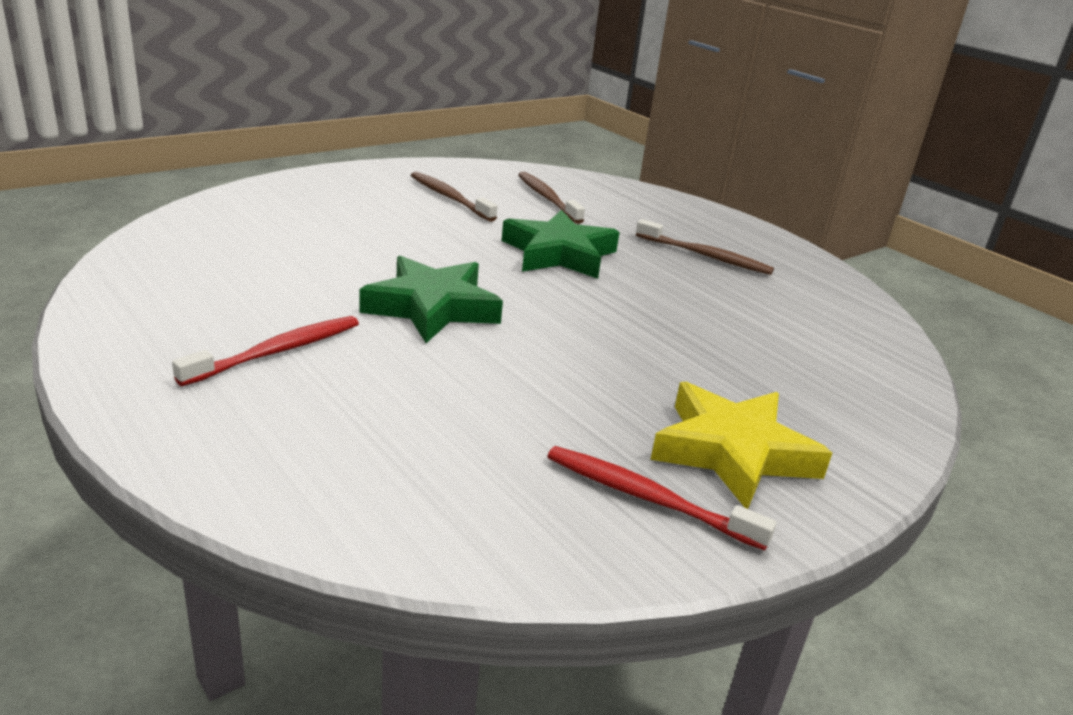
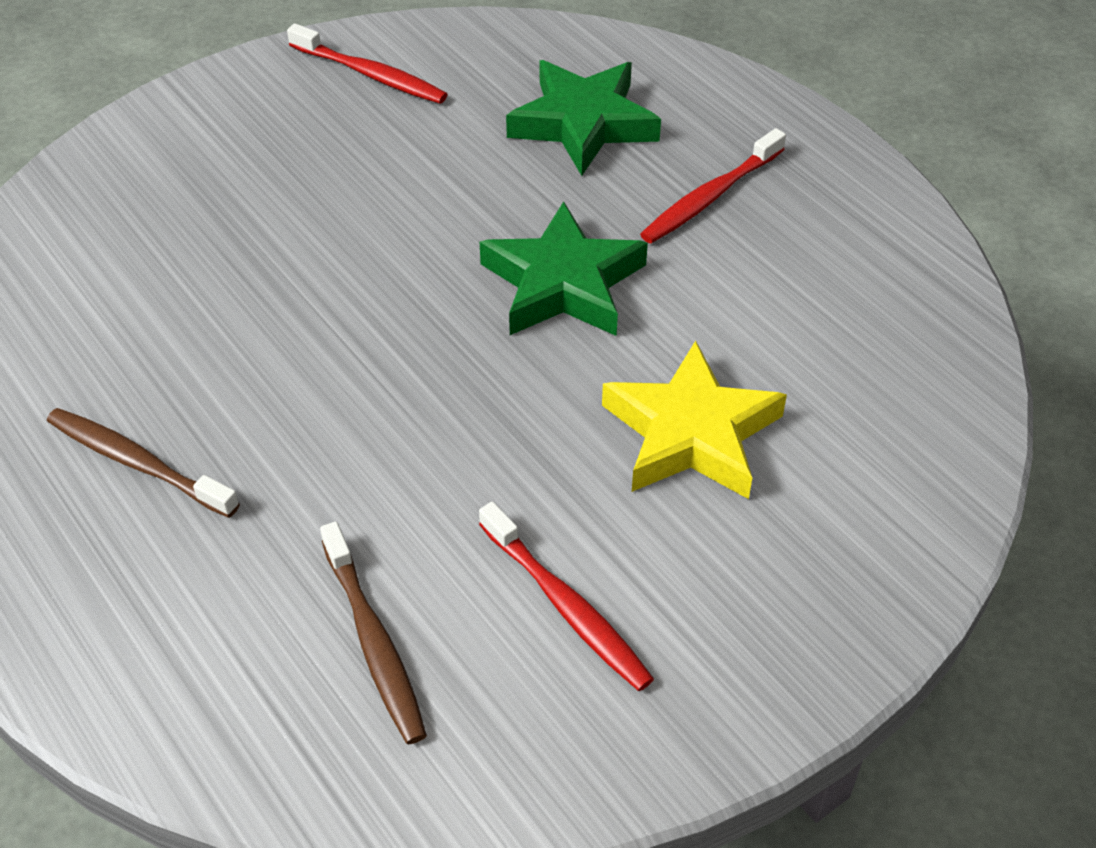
camera: 175 degrees left, 20 degrees up
brown toothbrush [411,172,497,222] -> red toothbrush [479,502,654,691]
green star [502,210,619,279] -> green star moved to [506,60,661,176]
yellow star [650,382,832,509] -> yellow star moved to [602,341,787,499]

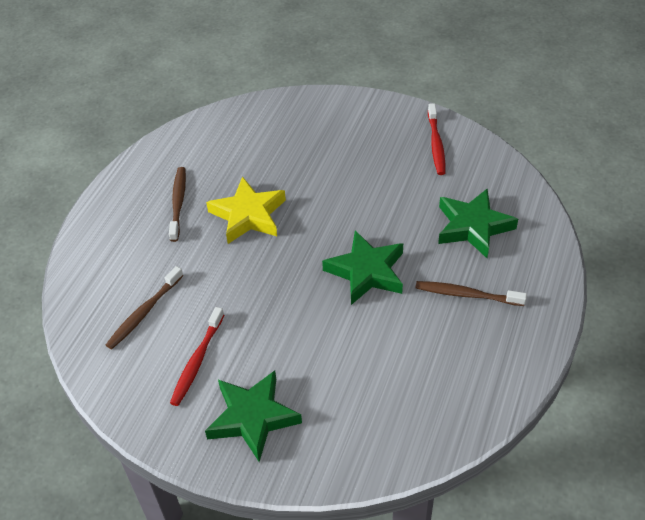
camera: 60 degrees right, 0 degrees up
yellow star [602,341,787,499] -> yellow star moved to [206,176,286,244]
red toothbrush [640,128,786,243] -> brown toothbrush [416,281,527,306]
none -> green star [205,370,302,462]

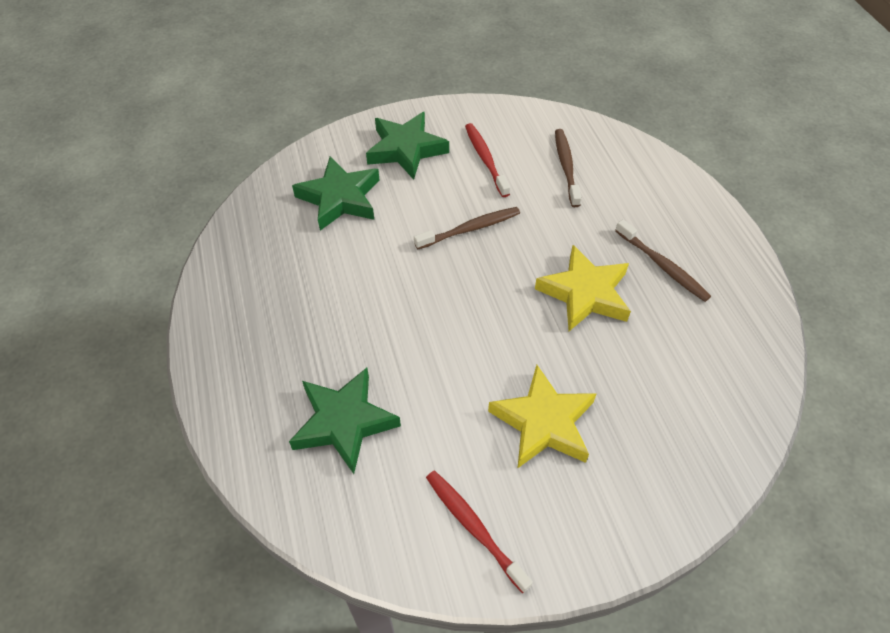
camera: 140 degrees right, 5 degrees up
green star [322,230,403,305] -> green star moved to [292,157,380,231]
brown toothbrush [416,281,527,306] -> brown toothbrush moved to [414,207,520,250]
none -> yellow star [488,365,597,469]

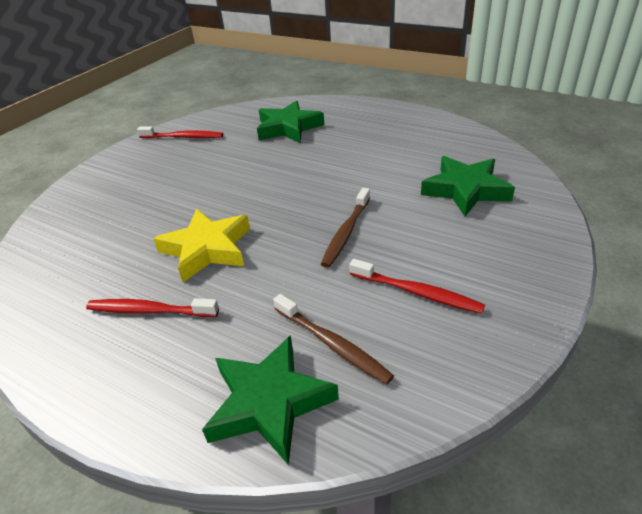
camera: 140 degrees right, 15 degrees down
green star [366,112,449,180] -> green star moved to [202,335,339,465]
yellow star [488,365,597,469] -> none
brown toothbrush [615,219,711,302] -> red toothbrush [86,298,219,317]

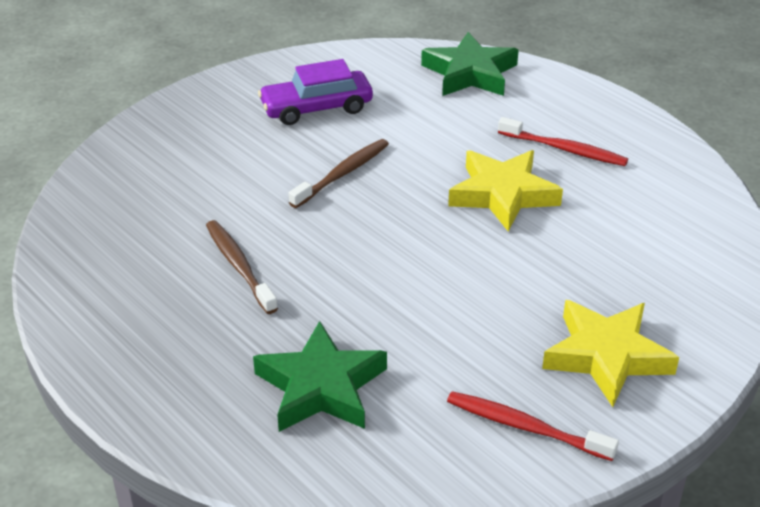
camera: 165 degrees left, 0 degrees up
brown toothbrush [273,294,394,385] -> brown toothbrush moved to [206,220,278,314]
red toothbrush [349,259,485,314] -> purple car [258,59,373,125]
green star [421,156,515,216] -> none
none -> yellow star [542,300,679,407]

